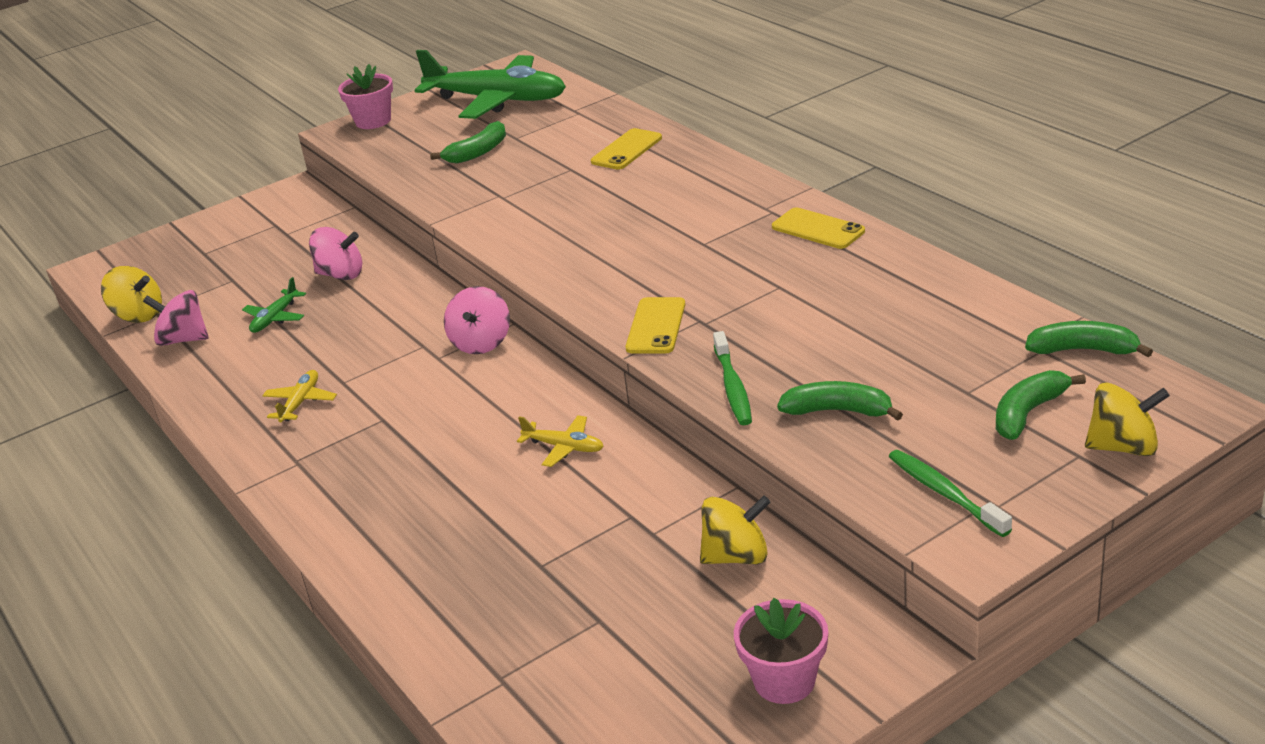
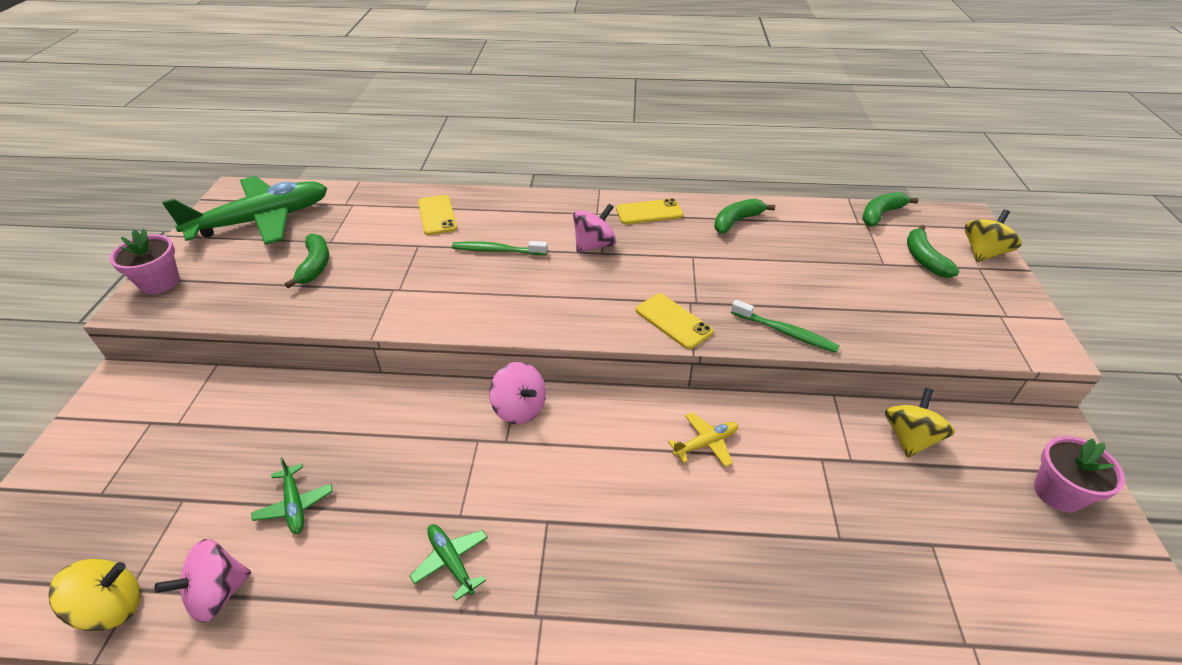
camera: 55 degrees left, 10 degrees up
yellow plane [262,370,337,422] -> green plane [410,524,488,601]
pink spinning top [309,227,362,280] -> pink spinning top moved to [573,204,617,253]
green banana [777,381,903,421] -> green banana moved to [714,199,775,234]
green toothbrush [889,450,1012,537] -> green toothbrush moved to [452,241,547,255]

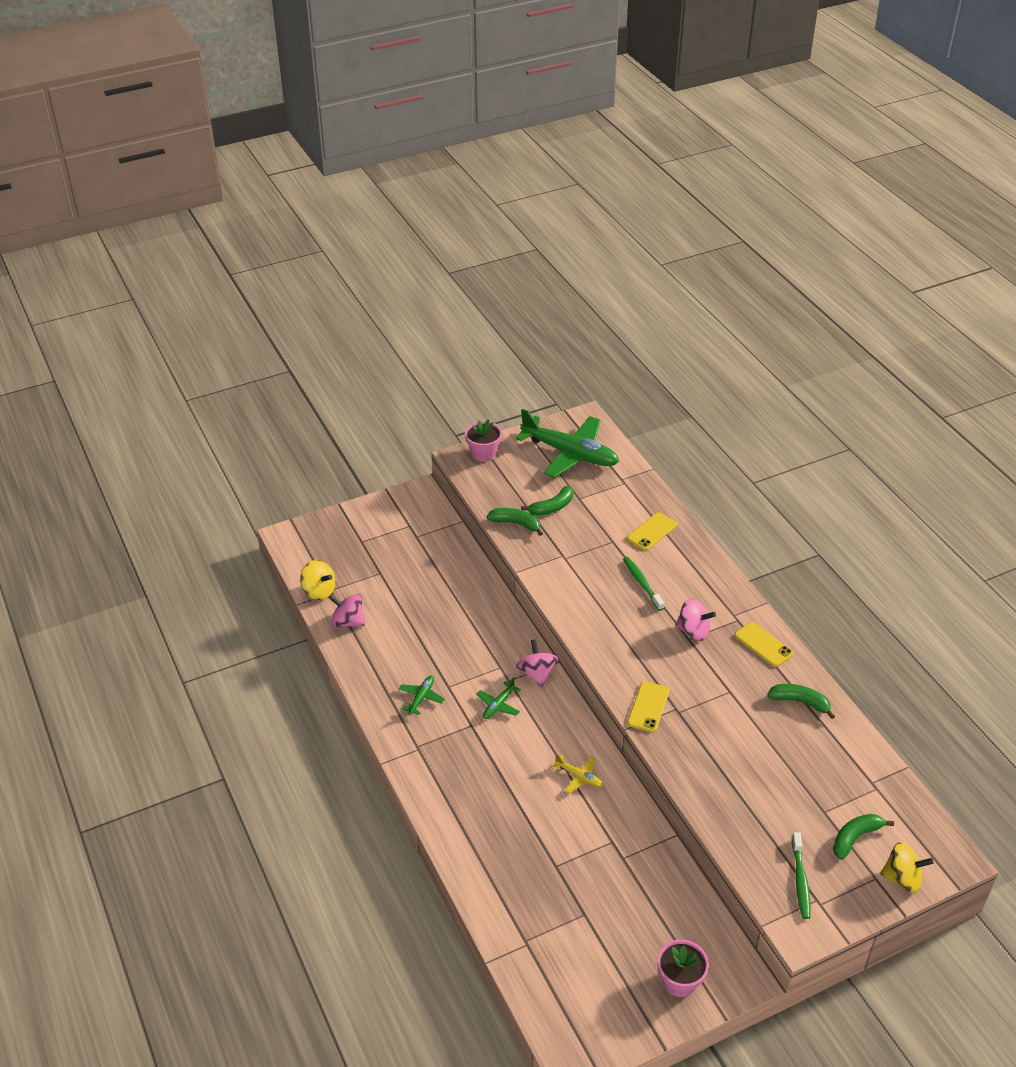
camera: 60 degrees right, 0 degrees up
green plane [251,457,333,534] -> green plane moved to [477,677,521,719]
pink spinning top [489,362,546,424] -> pink spinning top turned 150 degrees clockwise [516,639,559,687]
green toothbrush [731,300,840,353] -> green toothbrush moved to [792,832,811,919]
green banana [862,192,919,226] -> green banana moved to [487,508,543,536]
yellow spinning top [885,388,955,458] -> none

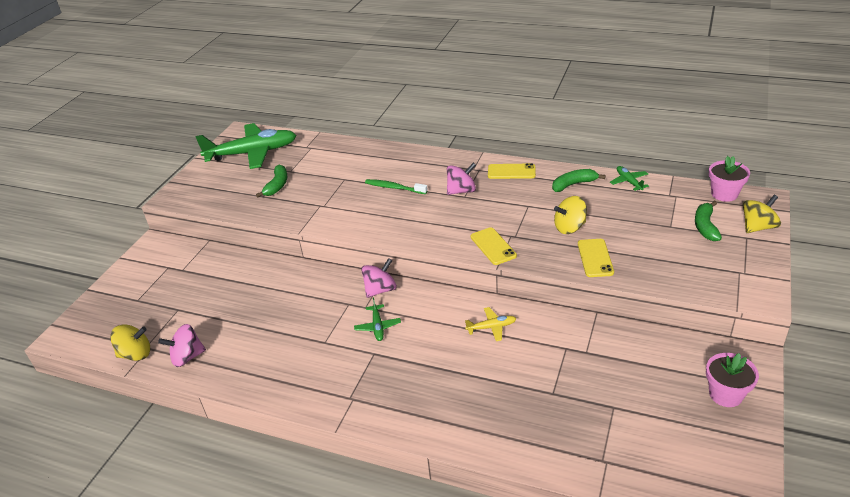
camera: 40 degrees left, 5 degrees down
green plane [399,676,445,715] -> green plane moved to [610,166,649,191]
pink flower pot [465,419,502,462] -> pink flower pot moved to [709,156,750,202]
green banana [487,508,543,536] -> none
pink spinning top [516,639,559,687] -> pink spinning top turned 105 degrees clockwise [361,258,397,298]
yellow phone [627,512,677,551] -> yellow phone moved to [578,239,614,277]
green toothbrush [792,832,811,919] -> none
none -> yellow spinning top [554,196,587,234]

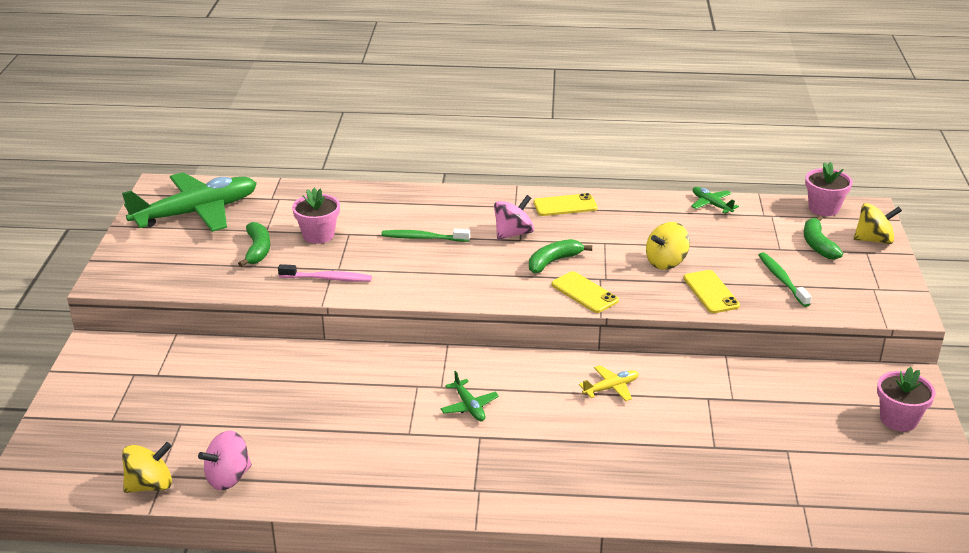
camera: 20 degrees left, 5 degrees down
pink spinning top [361,258,397,298] -> none
green banana [552,169,605,192] -> green banana moved to [529,239,592,273]
yellow spinning top [743,195,781,233] -> yellow spinning top turned 45 degrees clockwise [854,203,902,244]
none -> pink toothbrush [278,264,372,282]
none -> pink flower pot [292,188,340,244]
none -> green toothbrush [758,252,812,307]

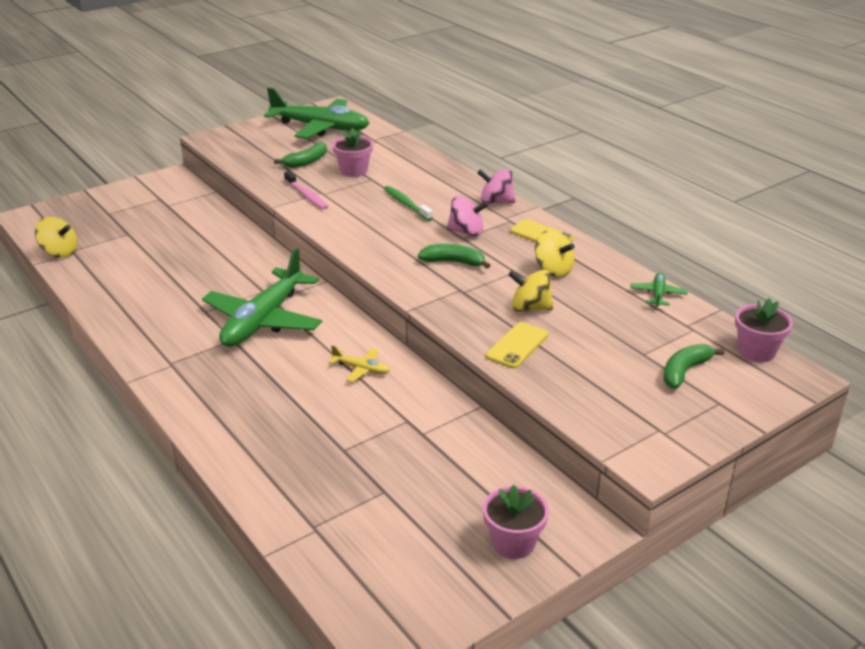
camera: 50 degrees right, 0 degrees up
pink spinning top [198,431,252,490] -> pink spinning top moved to [477,169,515,204]
green plane [440,371,499,421] -> green plane [202,248,322,347], size x2.39
yellow phone [551,271,619,313] -> none
green toothbrush [758,252,812,307] -> none
yellow spinning top [854,203,902,244] -> yellow spinning top moved to [535,230,575,277]

